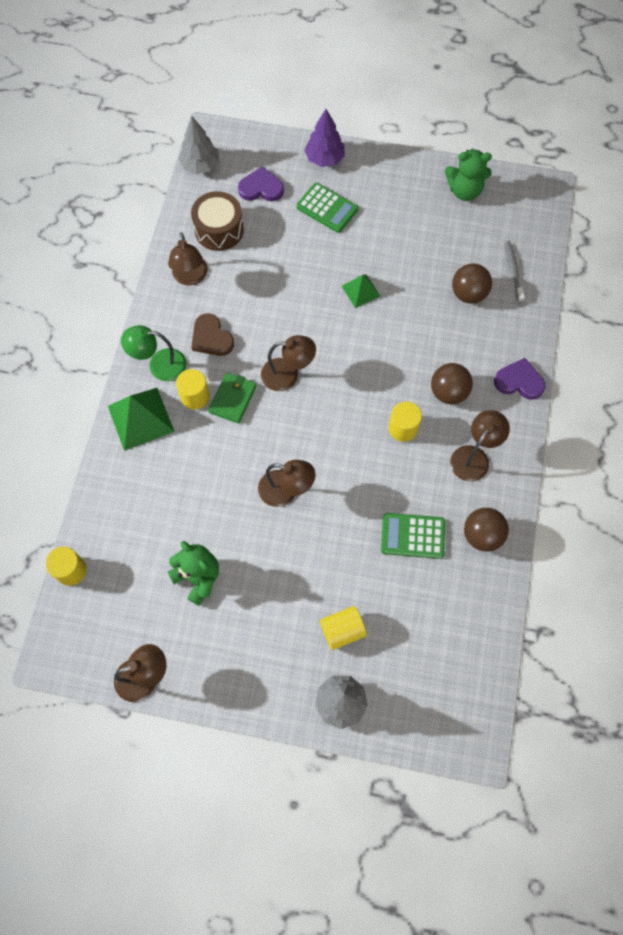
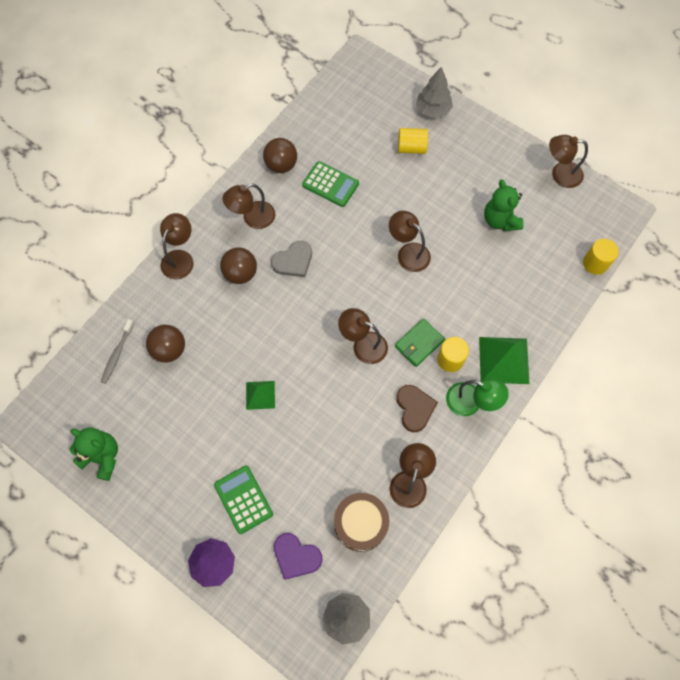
camera: 155 degrees left, 0 degrees up
yellow cylinder [389,401,422,442] -> grey heart [271,241,312,277]
purple heart [494,358,545,400] -> brown lamp [160,213,194,279]

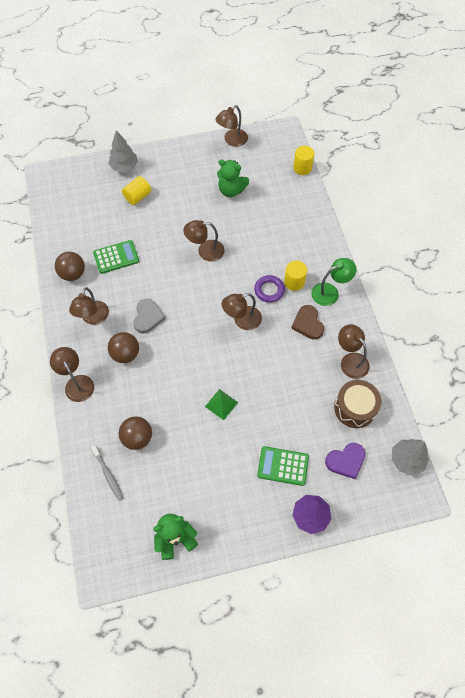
camera: 50 degrees left, 5 degrees down
green wallet [395,319,445,367] -> purple ring [254,275,285,303]
brown heart [397,385,438,432] -> brown heart turned 135 degrees counterclockwise [291,305,324,340]
green pyramid [479,337,529,384] -> none

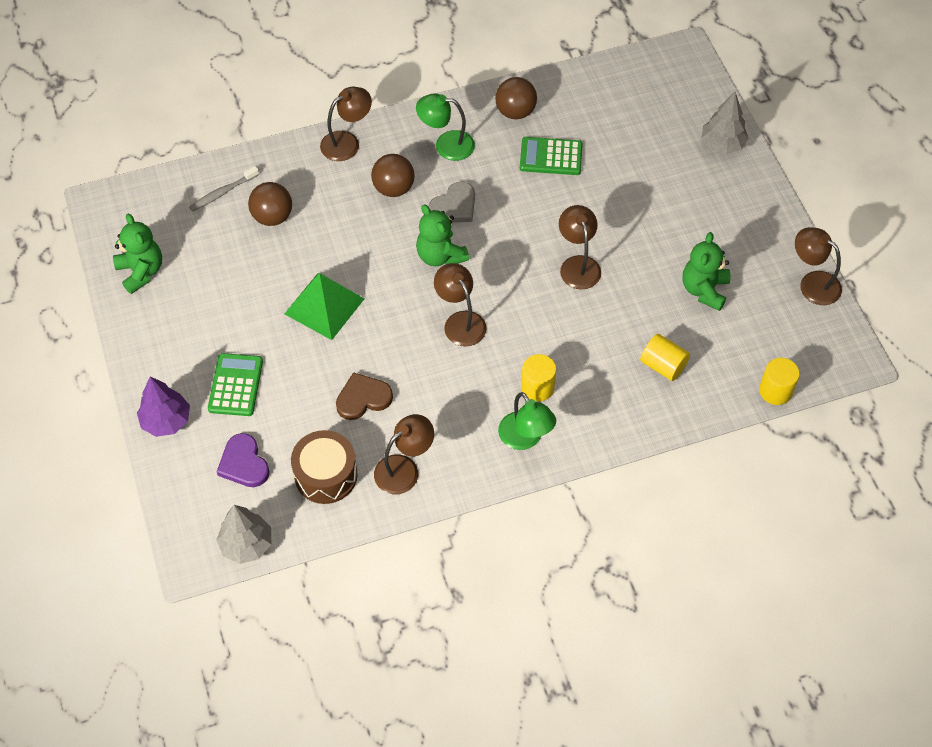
camera: 85 degrees right, 5 degrees down
brown lamp [69,287,109,325] -> green lamp [416,93,475,161]
green calculator [93,240,139,274] -> green calculator turned 120 degrees clockwise [520,137,583,175]
yellow cylinder [122,176,151,205] -> yellow cylinder moved to [640,334,690,381]
grey heart [133,299,165,334] -> grey heart turned 45 degrees counterclockwise [428,182,475,223]
green pyramid [205,389,238,420] -> green pyramid [285,273,364,340], size x1.72
purple ring [254,275,285,303] -> none
brown heart [291,305,324,340] -> brown heart moved to [336,372,393,420]
none -> green teddy bear [416,204,469,266]

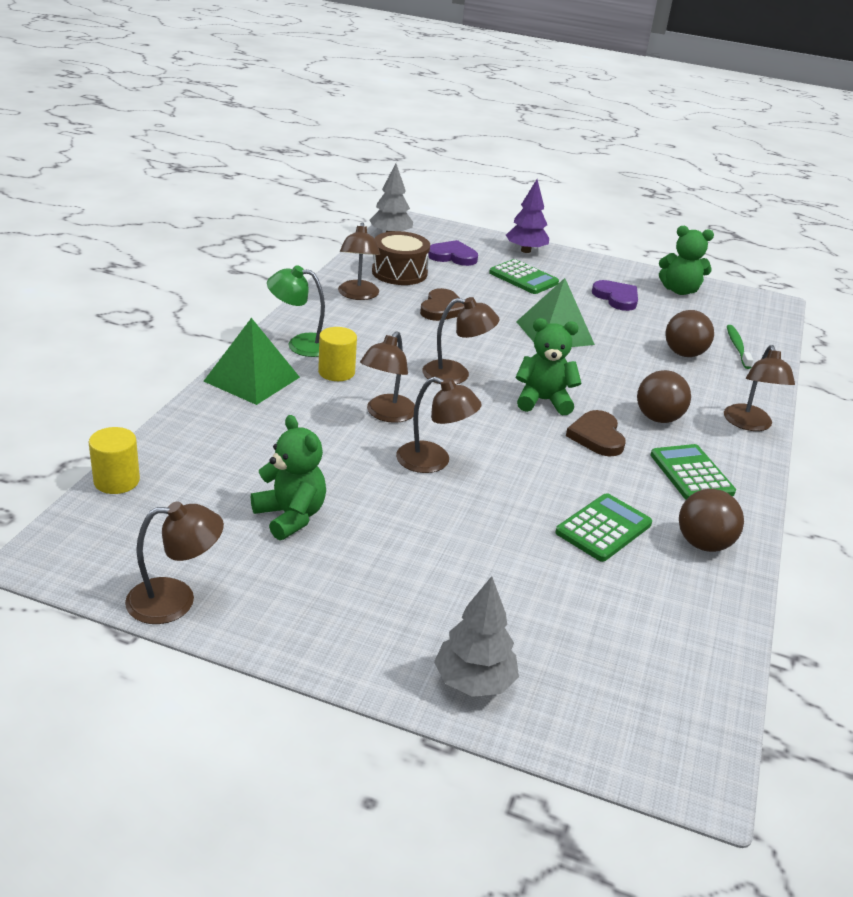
camera: 125 degrees right, 25 degrees down
grey toothbrush [189,166,259,211] -> green toothbrush [727,325,753,369]
green lamp [416,93,475,161] -> green calculator [651,444,736,500]
grey heart [428,182,475,223] -> brown heart [566,410,626,456]
yellow cylinder [640,334,690,381] -> none
none -> green pyramid [204,318,300,405]
none -> brown lamp [360,331,415,423]
none -> purple heart [592,280,638,311]

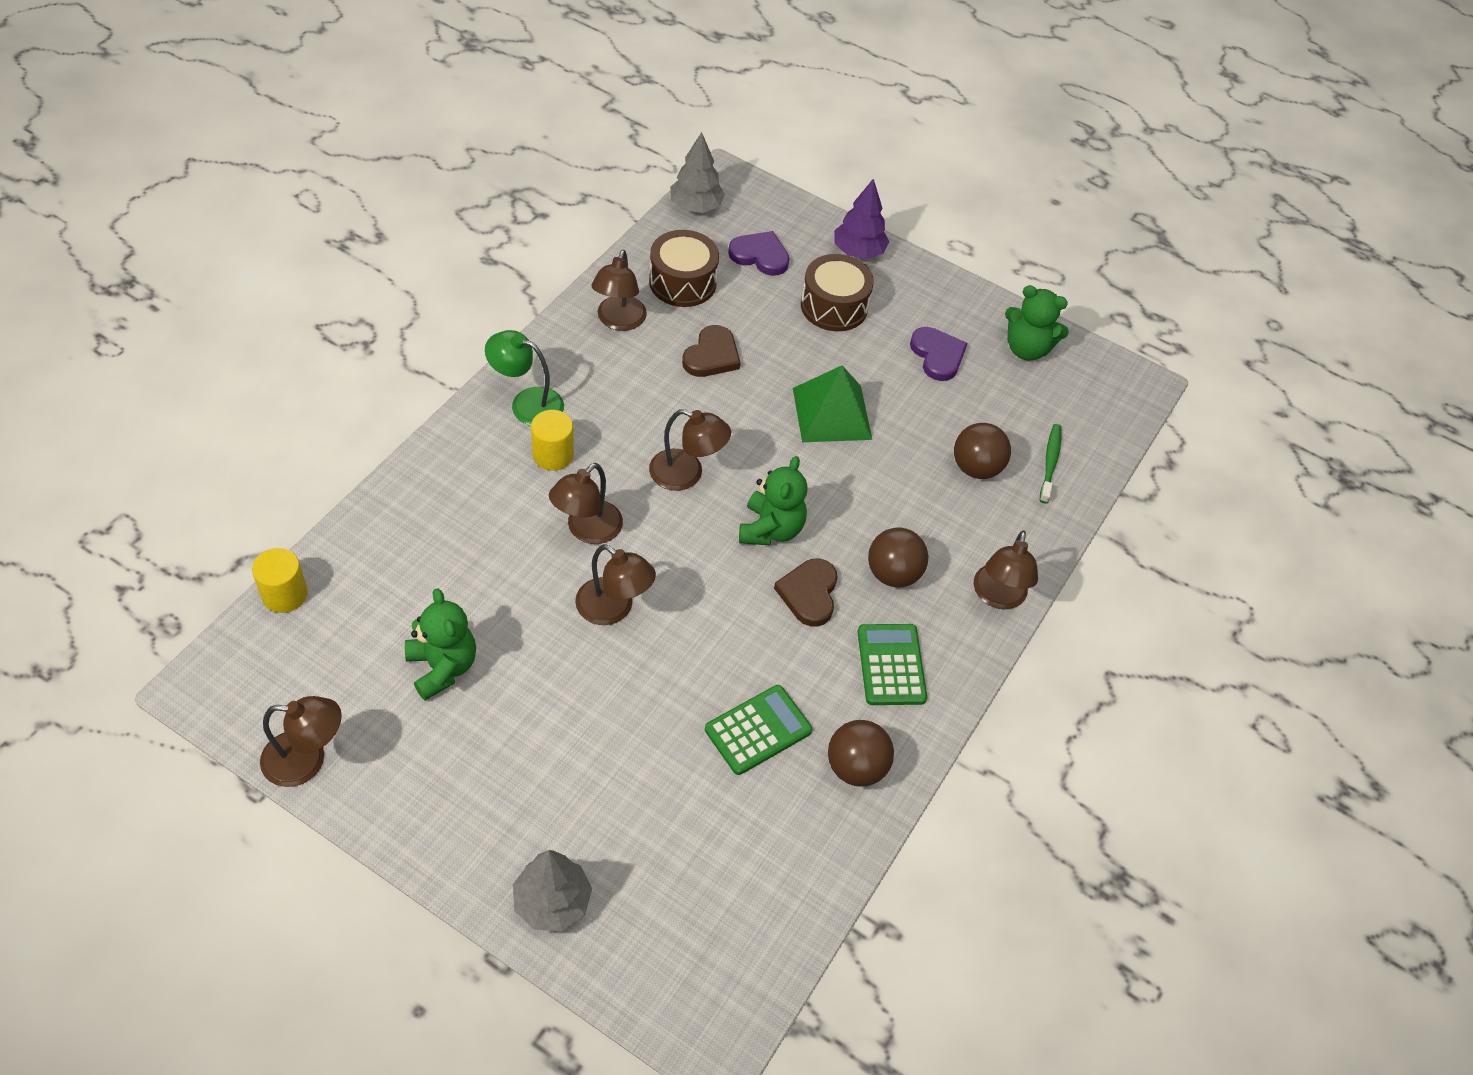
camera: 10 degrees right, 20 degrees up
green pyramid [204,318,300,405] -> none
green calculator [489,259,559,294] -> brown drum [801,254,874,331]
green teddy bear [515,318,581,415] -> green teddy bear turned 90 degrees clockwise [739,456,807,545]

